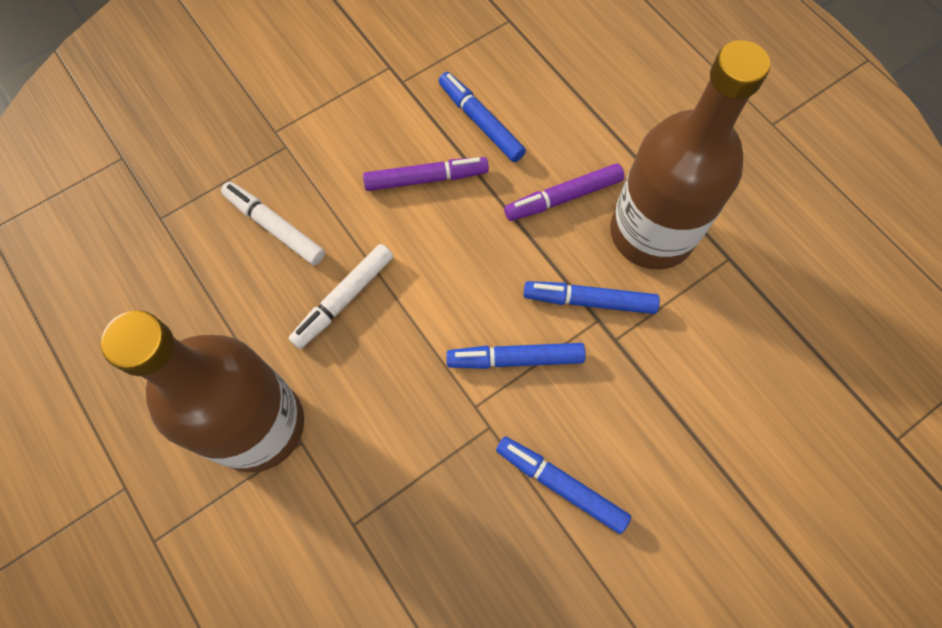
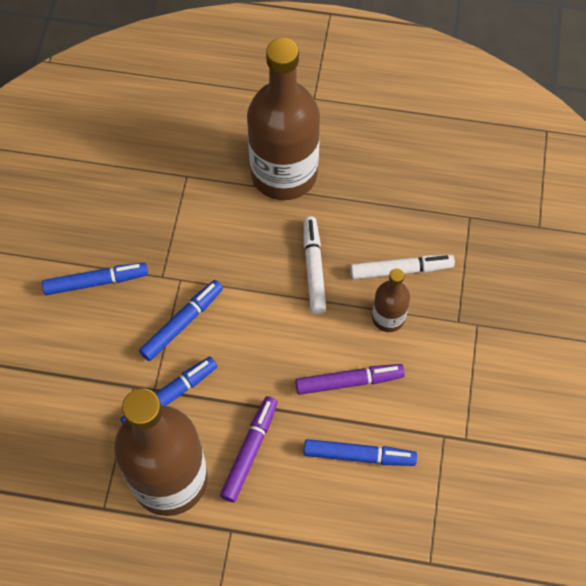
camera: 135 degrees right, 5 degrees down
purple marker [363,157,489,191] -> purple marker turned 135 degrees counterclockwise [295,364,405,395]
none -> brown bottle [372,268,410,332]

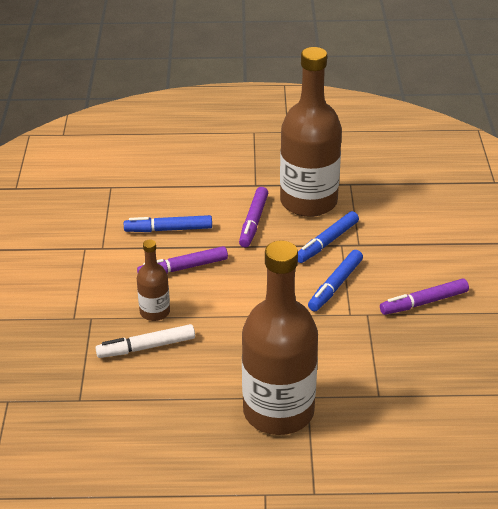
camera: 170 degrees right, 25 degrees down
blue marker [42,263,148,295] -> purple marker [380,279,469,315]
white marker [303,216,326,314] -> none

